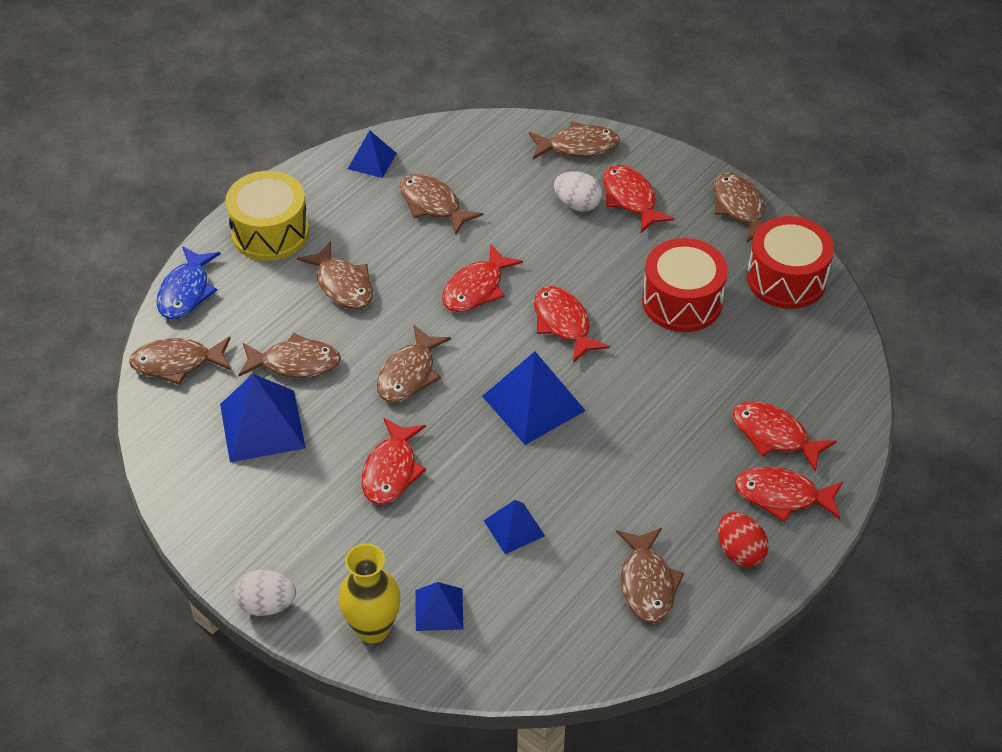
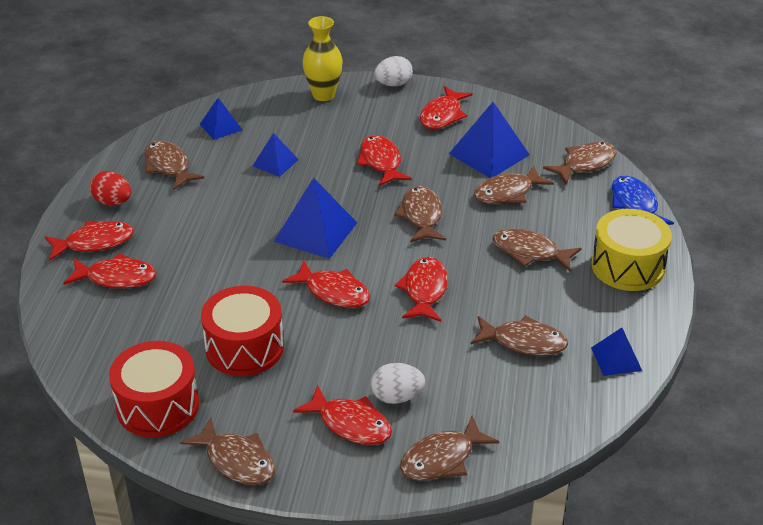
camera: 150 degrees right, 10 degrees down
blue pyramid [416,582,463,631] -> blue pyramid moved to [200,98,242,140]
none -> red fish [420,86,473,129]

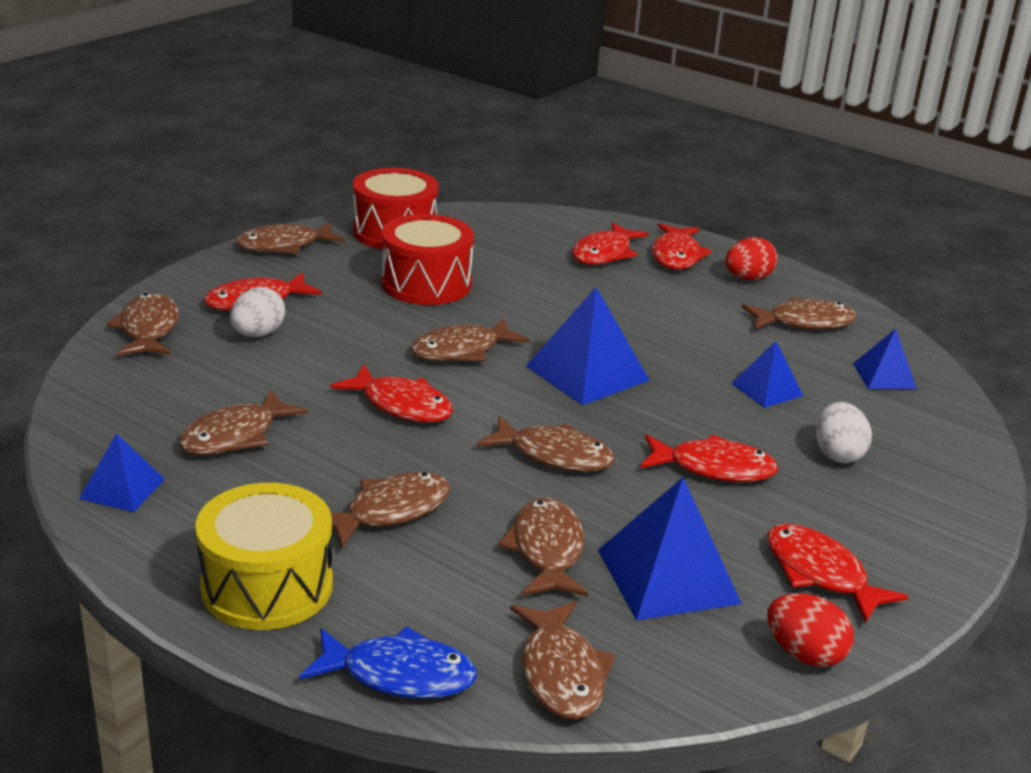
camera: 115 degrees right, 10 degrees down
red fish [282,260,370,308] -> brown fish [410,318,529,361]
yellow vase [302,16,343,101] -> none
white egg [374,56,413,86] -> white egg moved to [816,402,872,463]
none -> red egg [767,593,854,667]

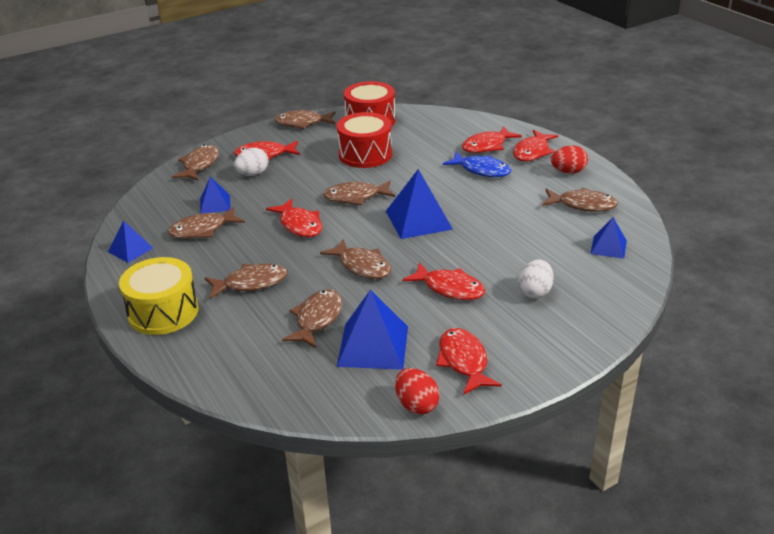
camera: 25 degrees right, 5 degrees up
blue fish [299,626,477,699] -> blue fish moved to [443,152,511,177]
brown fish [510,601,616,719] -> none
blue pyramid [731,341,803,408] -> blue pyramid moved to [200,176,230,214]

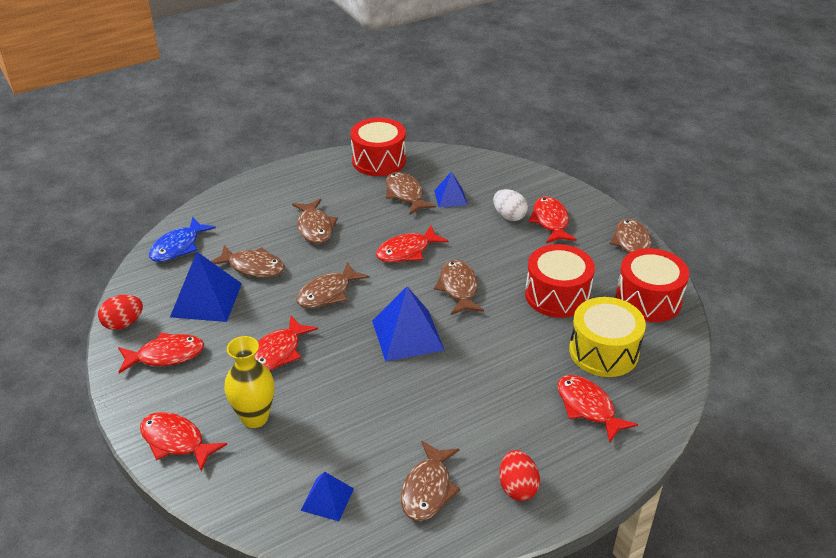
camera: 90 degrees right, 5 degrees up
blue pyramid [108,221,153,263] -> red drum [351,118,406,176]
yellow drum [119,257,199,335] -> yellow drum moved to [569,297,646,377]
brown fish [172,145,219,181] -> none
blue fish [443,152,511,177] -> blue fish moved to [149,217,215,262]
red fish [513,130,558,161] -> red fish moved to [140,412,227,471]
white egg [518,259,554,299] -> yellow vase [224,336,274,428]

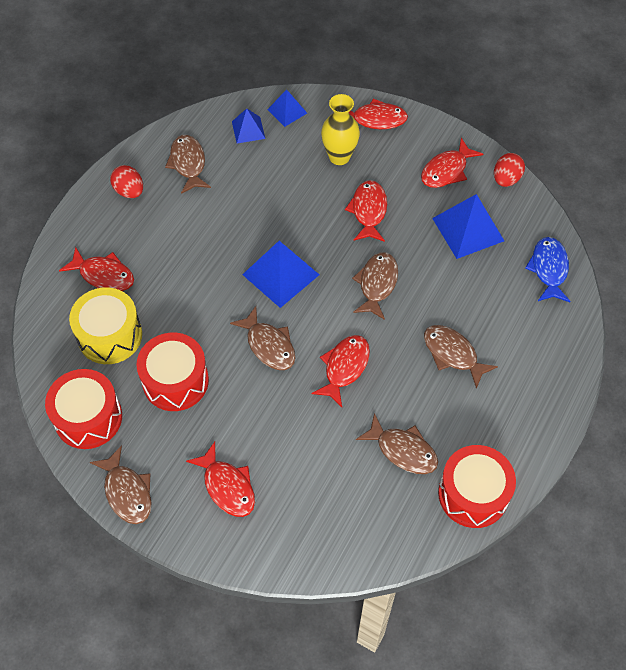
camera: 150 degrees right, 20 degrees up
brown fish [211,245,285,278] -> none
blue pyramid [434,171,467,208] -> blue pyramid moved to [267,90,307,127]
white egg [493,189,528,221] -> none

